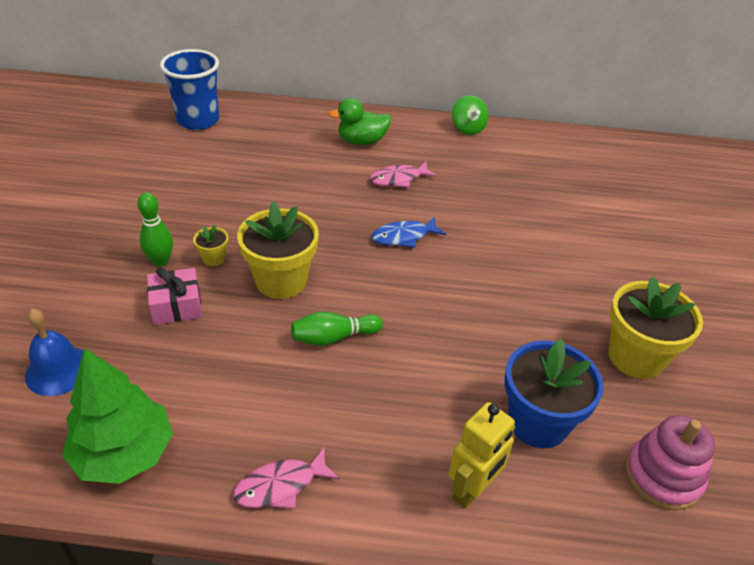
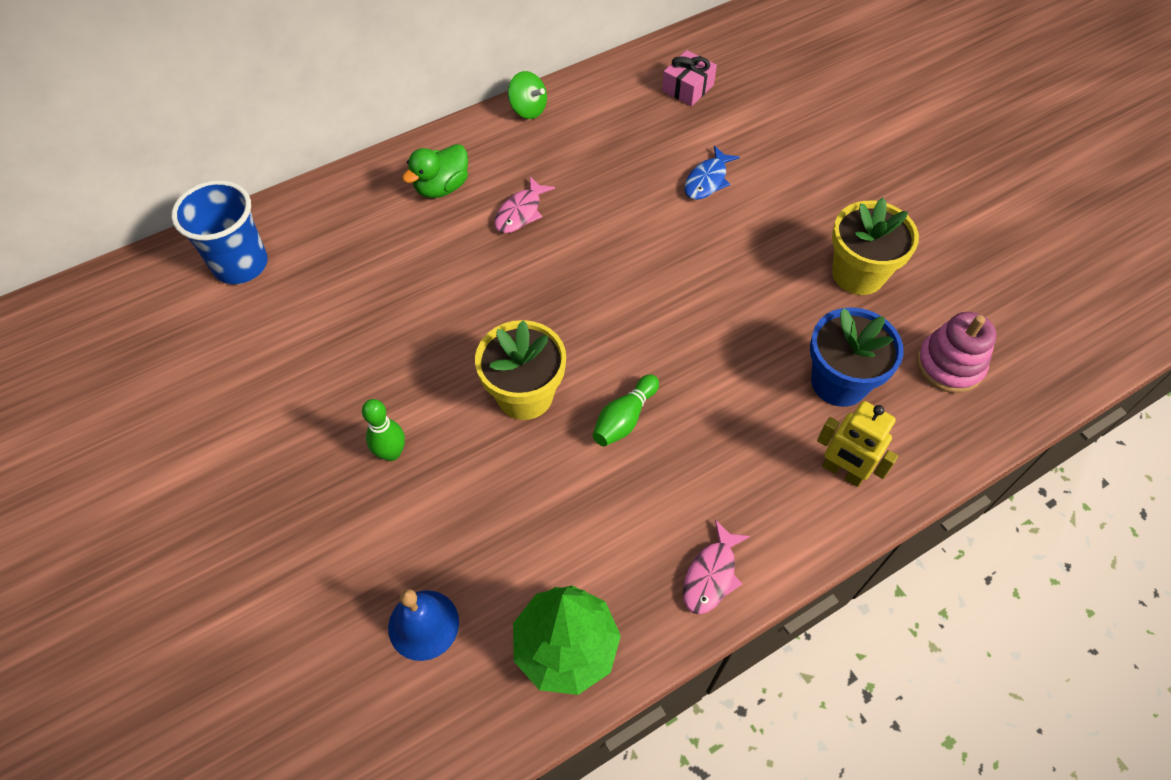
camera: 35 degrees left, 15 degrees up
pink gift [147,267,202,325] -> pink gift moved to [662,50,717,106]
yellow flower pot [193,225,228,266] -> none
blue fish [372,217,446,248] -> blue fish moved to [685,146,740,200]
yellow robot [448,402,515,508] -> yellow robot turned 120 degrees clockwise [817,401,898,487]

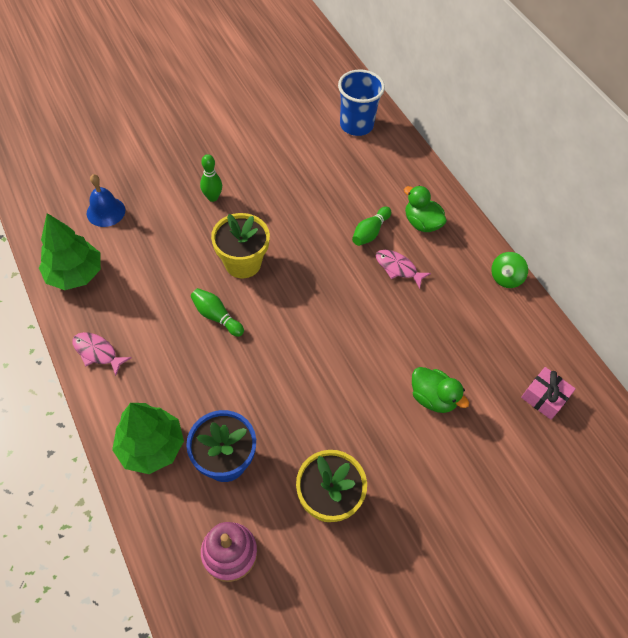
camera: 90 degrees right, 0 degrees up
blue fish [685,146,740,200] -> green duck [412,367,469,413]
yellow robot [817,401,898,487] -> green tree [112,403,184,474]
none -> green bowling pin [352,207,391,246]

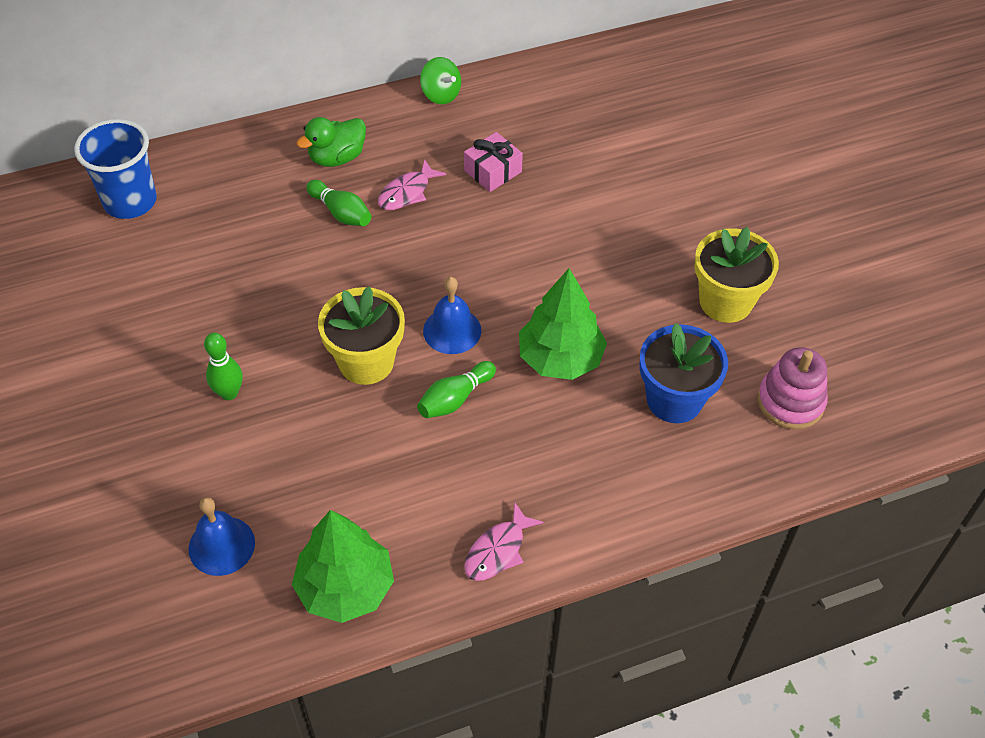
camera: 80 degrees left, 5 degrees down
green tree [112,403,184,474] -> green tree moved to [519,268,607,380]
green duck [412,367,469,413] -> none
pink gift [521,367,576,420] -> pink gift moved to [464,132,523,192]
none -> blue bell [423,277,481,354]

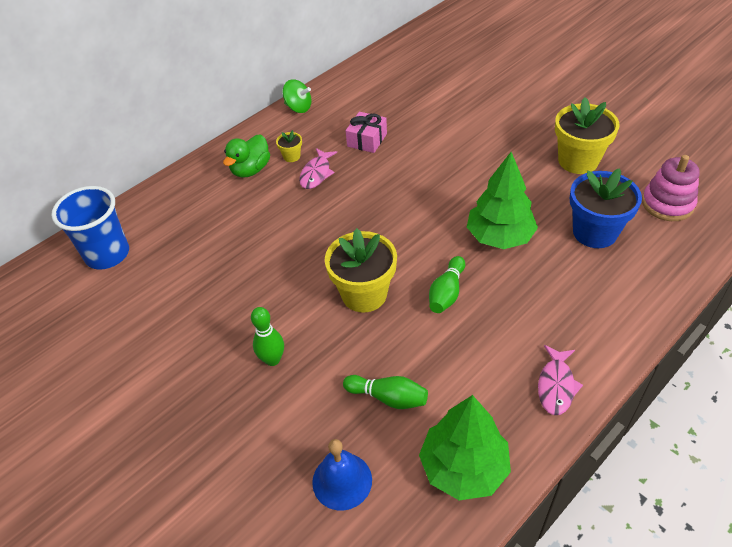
camera: 20 degrees left, 5 degrees down
green bowling pin [306,180,371,226] -> green bowling pin moved to [343,375,428,409]
blue bell [423,277,481,354] -> none
none -> yellow flower pot [276,130,302,162]

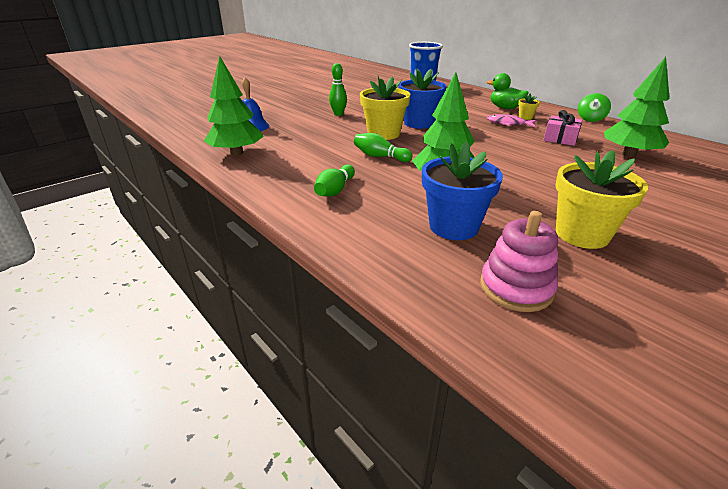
camera: 90 degrees right, 15 degrees down
green bowling pin [343,375,428,409] -> green bowling pin moved to [314,164,355,197]
pink fish [538,345,583,415] -> none
none -> blue flower pot [398,67,446,129]
none -> green tree [604,57,670,157]

